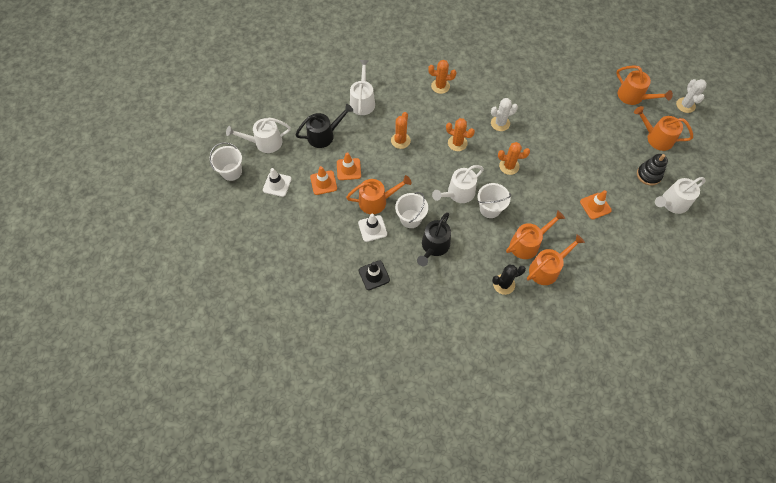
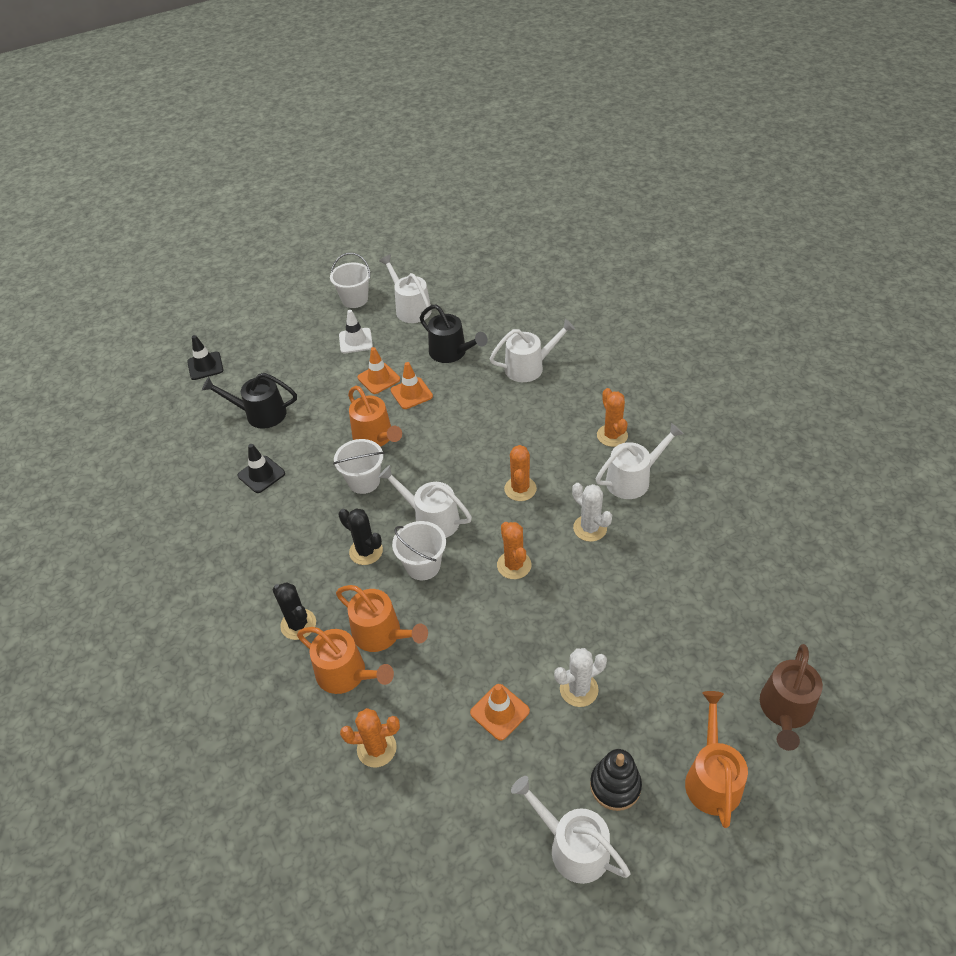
camera: 70 degrees right, 15 degrees down
white traffic cone [358,213,387,242] -> none
orange cactus [391,112,411,149] -> orange cactus moved to [340,708,400,767]
black watering can [417,212,451,266] -> black watering can moved to [202,373,297,429]
orange watering can [616,65,673,105] -> brown watering can [760,644,823,751]
white cactus [676,79,707,113] -> white cactus moved to [554,648,607,707]
none -> black traffic cone [187,335,224,380]
none -> black cactus [338,508,383,565]
none -> white watering can [596,423,684,499]

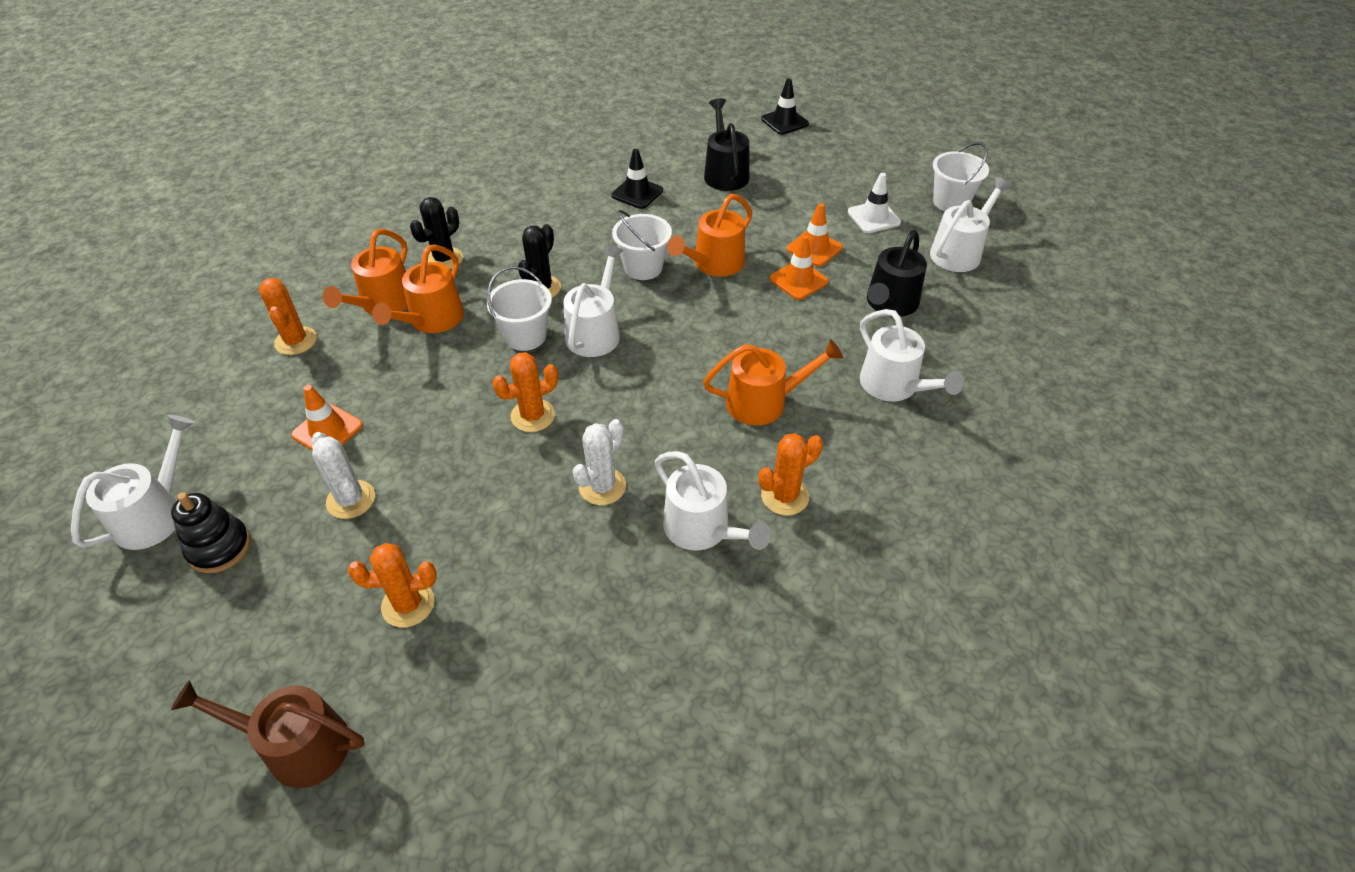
camera: 75 degrees right, 0 degrees up
orange cactus [504,445,537,501] -> orange cactus moved to [348,543,437,627]
orange watering can [685,691,748,828] -> orange watering can moved to [703,339,843,426]

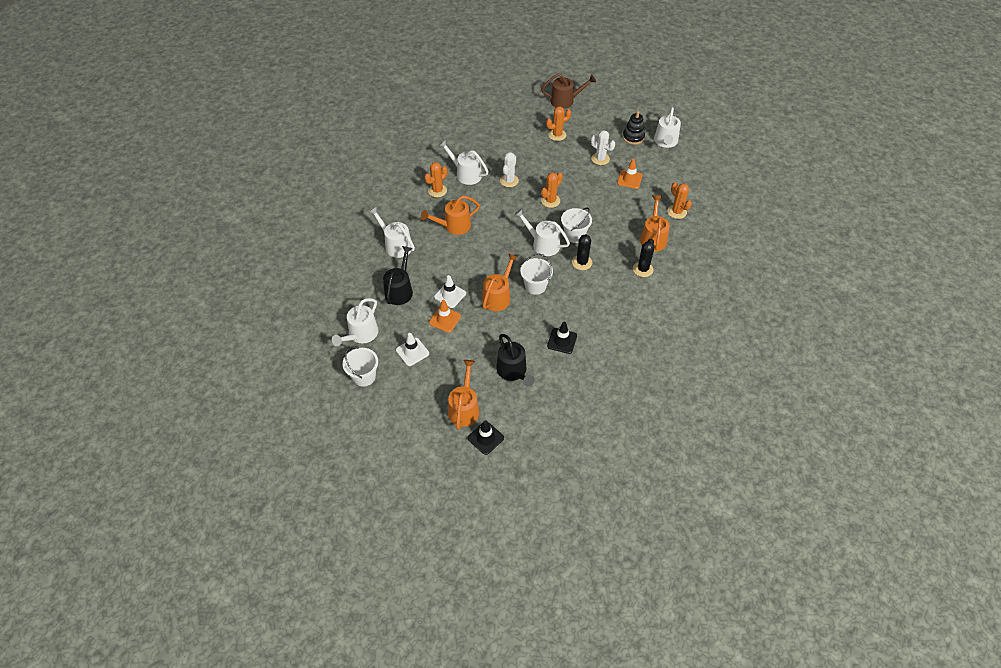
camera: 165 degrees right, 5 degrees up
orange watering can [372,245,464,333] -> orange watering can moved to [448,360,479,430]
white watering can [564,245,623,357] -> white watering can turned 120 degrees clockwise [514,208,570,256]
orange traffic cone [770,235,828,300] -> white traffic cone [434,275,466,308]

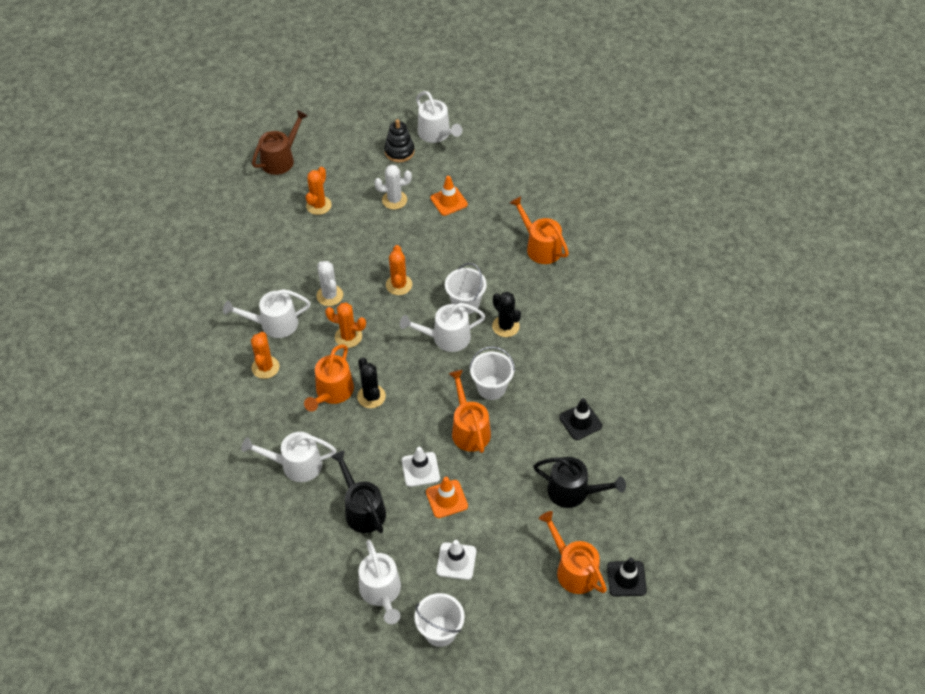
camera: 45 degrees left, 0 degrees up
black cactus [633,239,654,277] -> black cactus moved to [357,358,386,408]
orange cactus [667,182,692,219] -> orange cactus moved to [325,302,366,348]

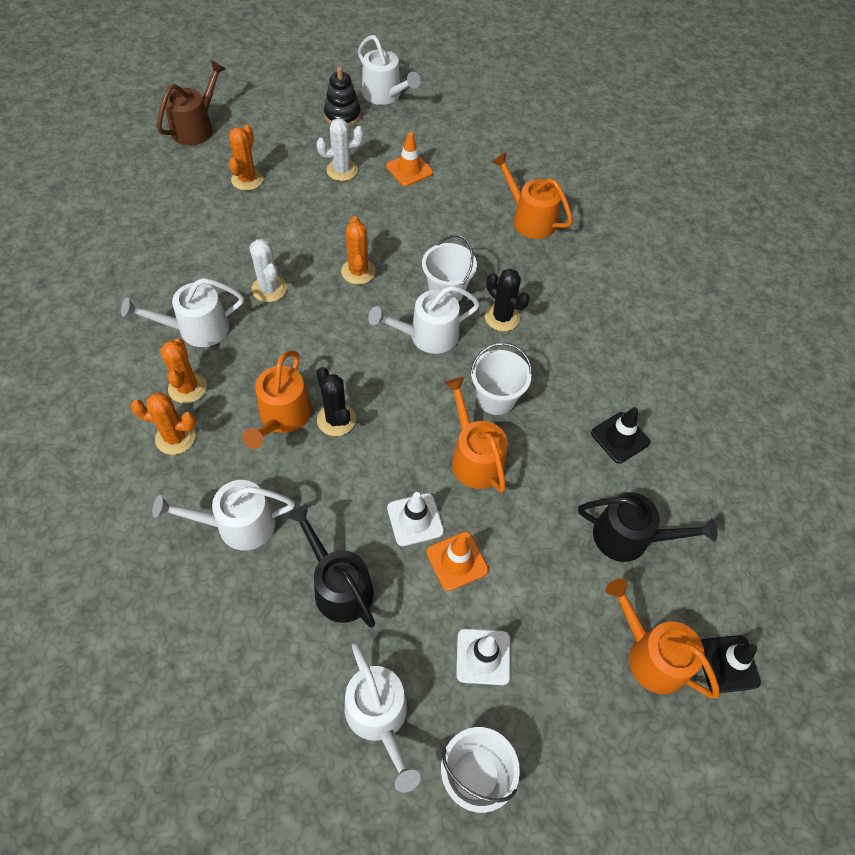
camera: 10 degrees left, 5 degrees up
orange cactus [325,302,366,348] -> orange cactus moved to [130,392,196,455]

